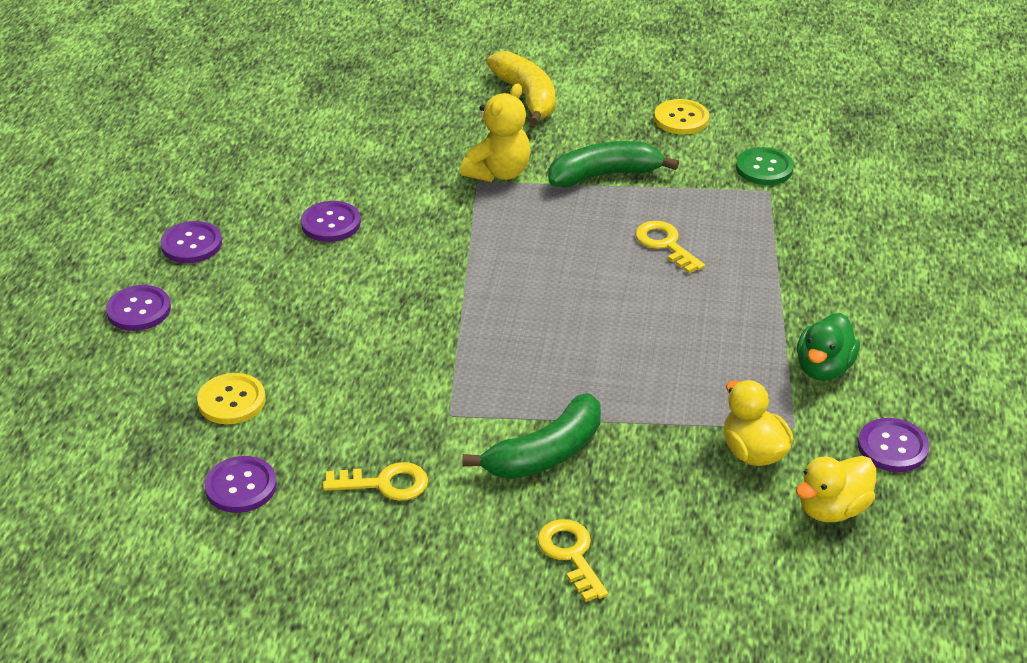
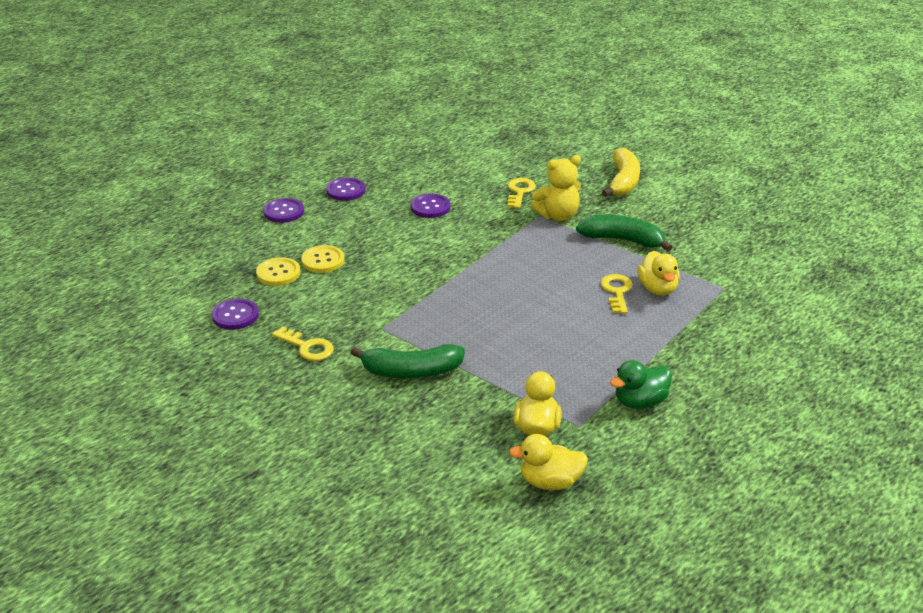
camera: 35 degrees right, 5 degrees down
yellow key [537,519,608,602] -> yellow key moved to [507,178,536,209]
yellow button [654,99,709,134] -> yellow button moved to [301,245,345,273]
green button [736,147,794,185] -> none
purple button [858,418,929,472] -> none
none -> yellow duck [638,251,680,296]

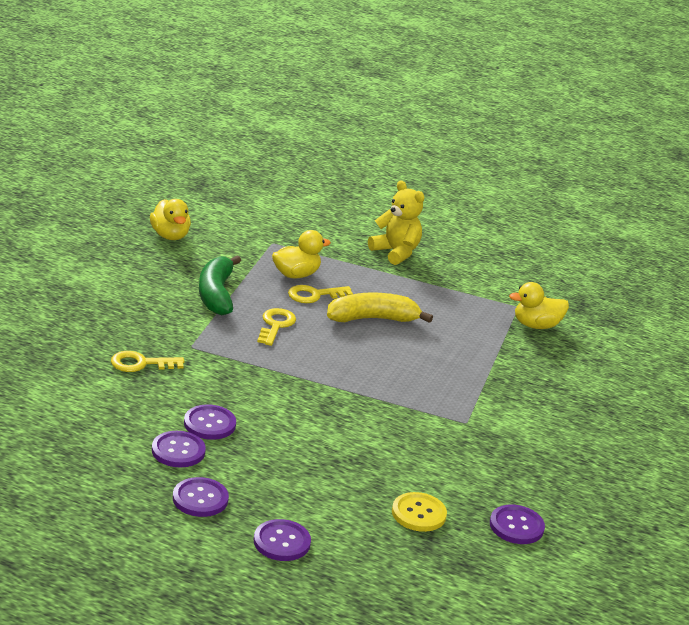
camera: 115 degrees left, 5 degrees down
yellow key [272,327,334,361] -> yellow key moved to [257,308,296,346]
yellow button [301,245,345,273] -> none
green banana [351,344,465,379] -> none
yellow duck [509,434,588,490] -> yellow duck moved to [150,199,191,240]
yellow teddy bear [531,155,581,221] -> yellow teddy bear moved to [368,180,424,265]
yellow banana [602,148,640,197] -> yellow banana moved to [327,292,433,323]
green duck [610,360,672,409] -> none
none -> purple button [152,431,206,467]

